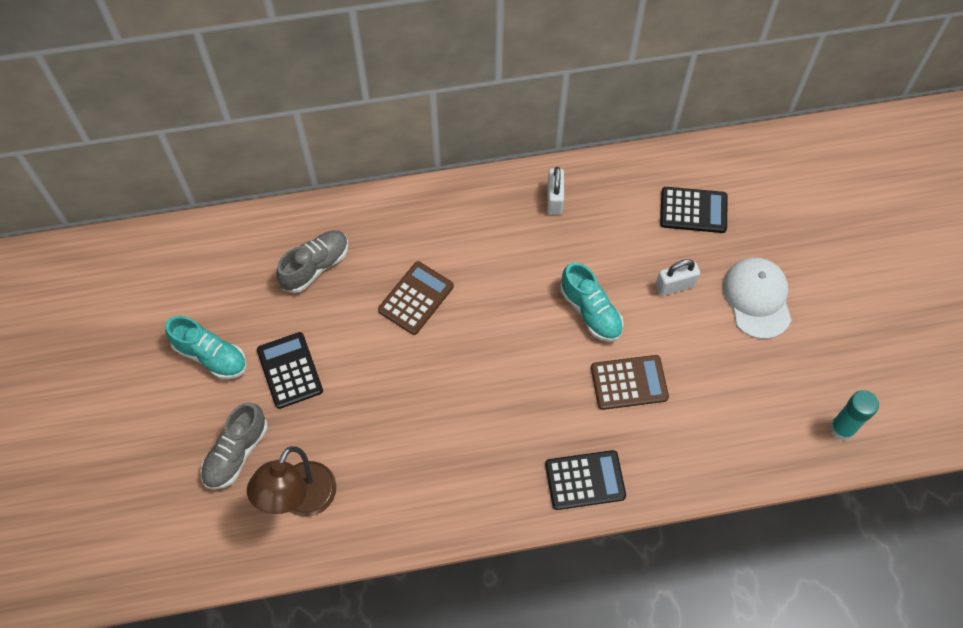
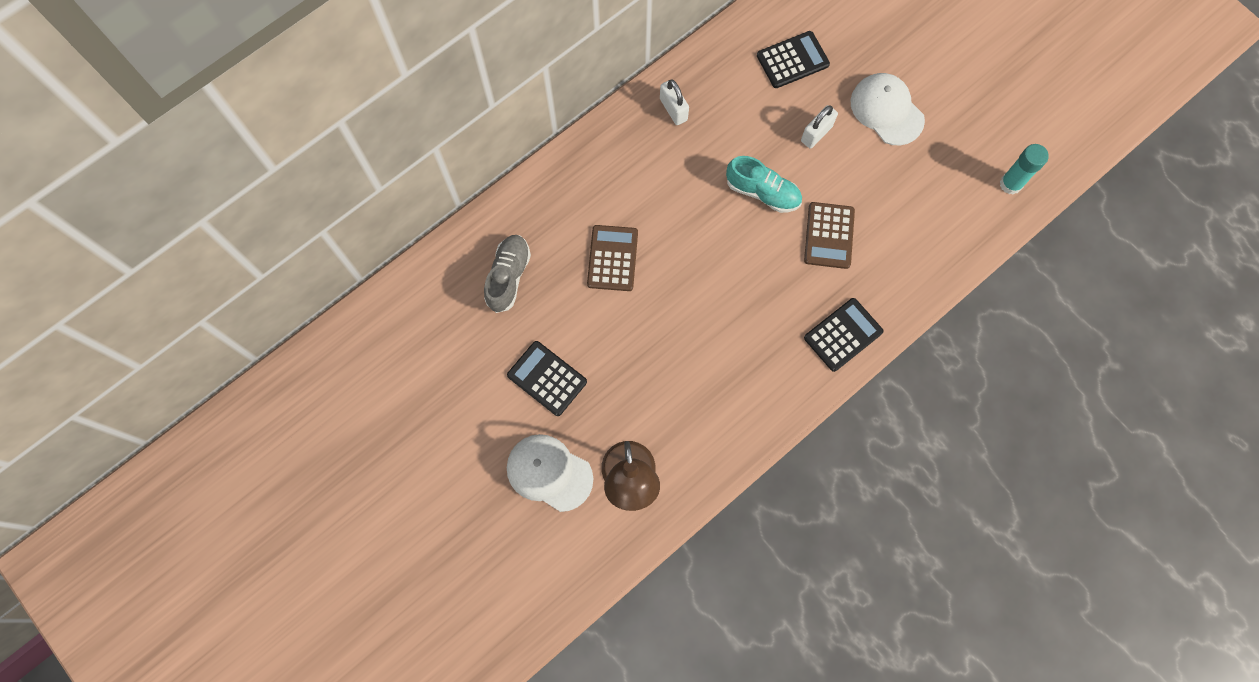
camera: 30 degrees left, 10 degrees up
turquoise shoe [165,316,247,379] -> none
grey shoe [200,402,268,490] -> white cap [507,434,593,512]
brown calculator [591,355,669,410] -> brown calculator turned 135 degrees clockwise [804,202,855,269]

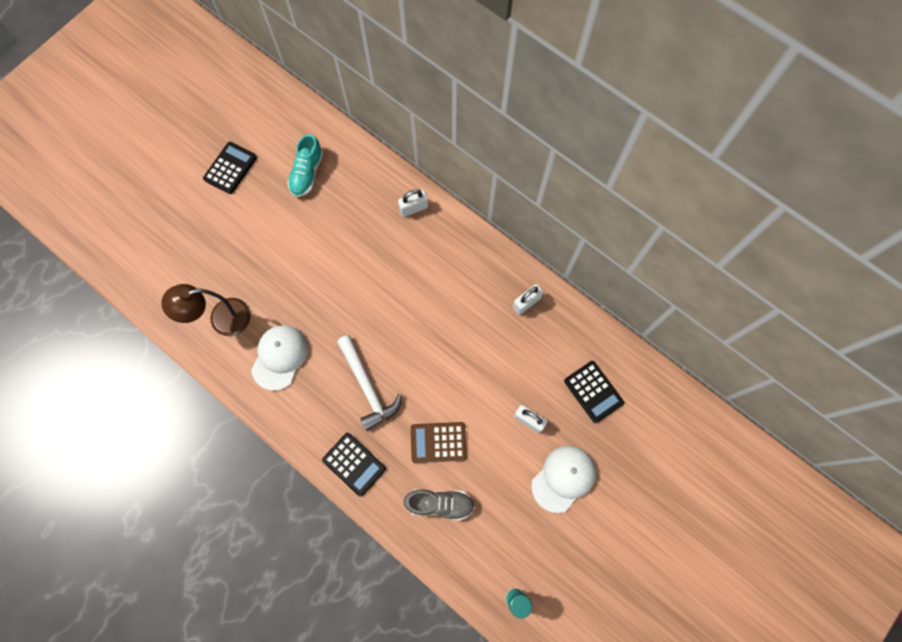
camera: 80 degrees right, 0 degrees up
grey shoe [484,235,531,313] -> grey shoe moved to [403,489,475,520]
black calculator [507,341,587,416] -> black calculator moved to [203,142,257,194]
white cap [507,434,593,512] -> white cap moved to [251,325,308,391]
brown calculator [587,225,638,291] -> none
turquoise shoe [726,156,802,213] -> turquoise shoe moved to [287,134,323,197]
none -> white hammer [337,335,402,431]
none -> white padlock [398,189,428,217]

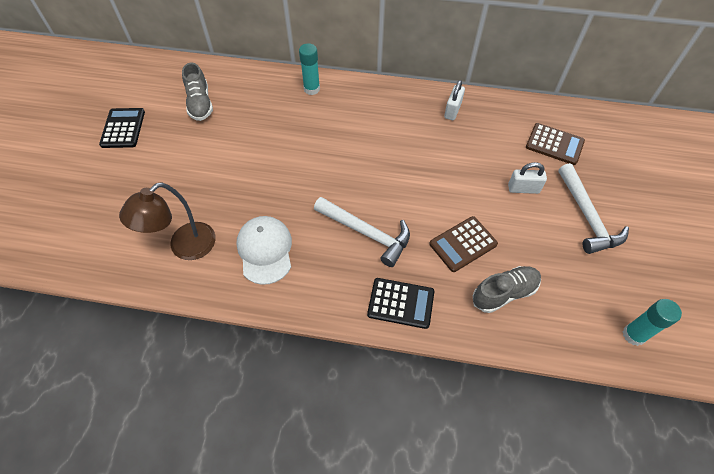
camera: 30 degrees left, 15 degrees down
turquoise shoe [287,134,323,197] -> grey shoe [182,63,213,121]
white padlock [398,189,428,217] -> turquoise glue stick [299,43,320,95]
white cap [531,446,596,513] -> white hammer [558,163,629,254]
black calculator [564,361,624,423] -> brown calculator [526,123,585,165]

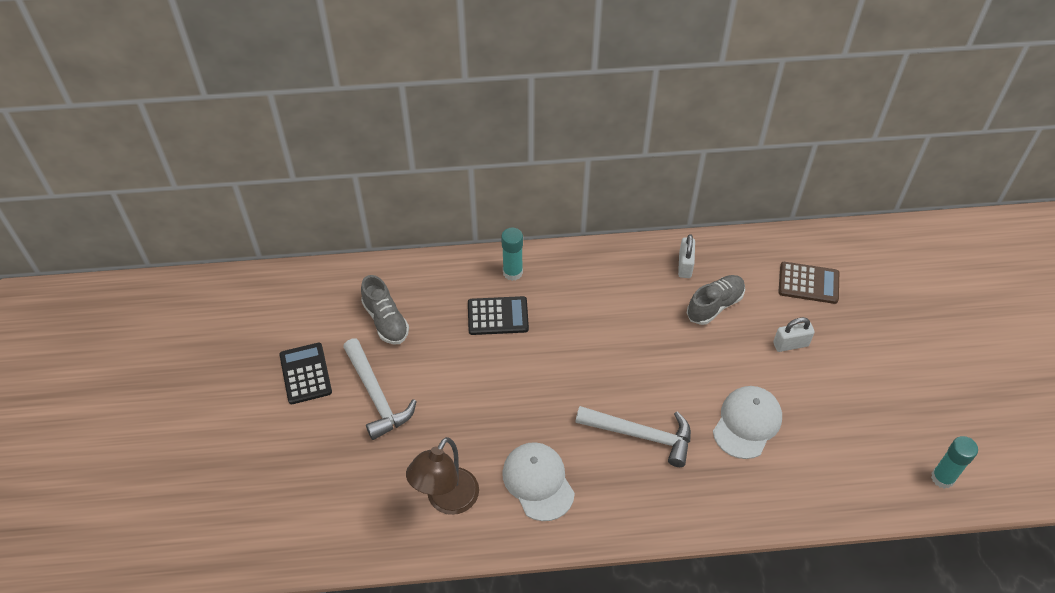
camera: 15 degrees left, 5 degrees down
black calculator [367,278,434,329] -> black calculator moved to [468,296,529,335]
brown calculator [429,216,498,272] -> white cap [713,386,782,459]
grey shoe [472,266,541,313] -> grey shoe moved to [687,275,745,325]
white hammer [558,163,629,254] -> white hammer moved to [343,338,417,440]

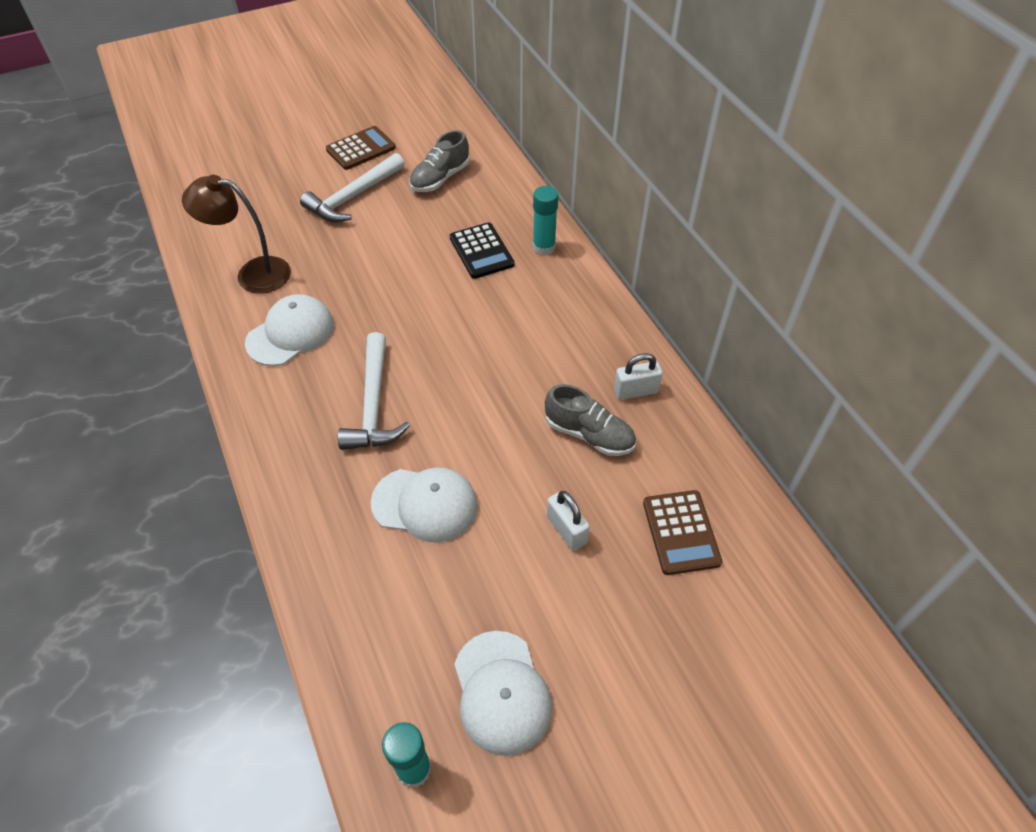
camera: 70 degrees right, 0 degrees up
black calculator [279,343,332,404] -> brown calculator [326,126,396,170]
none -> white cap [454,631,552,756]

